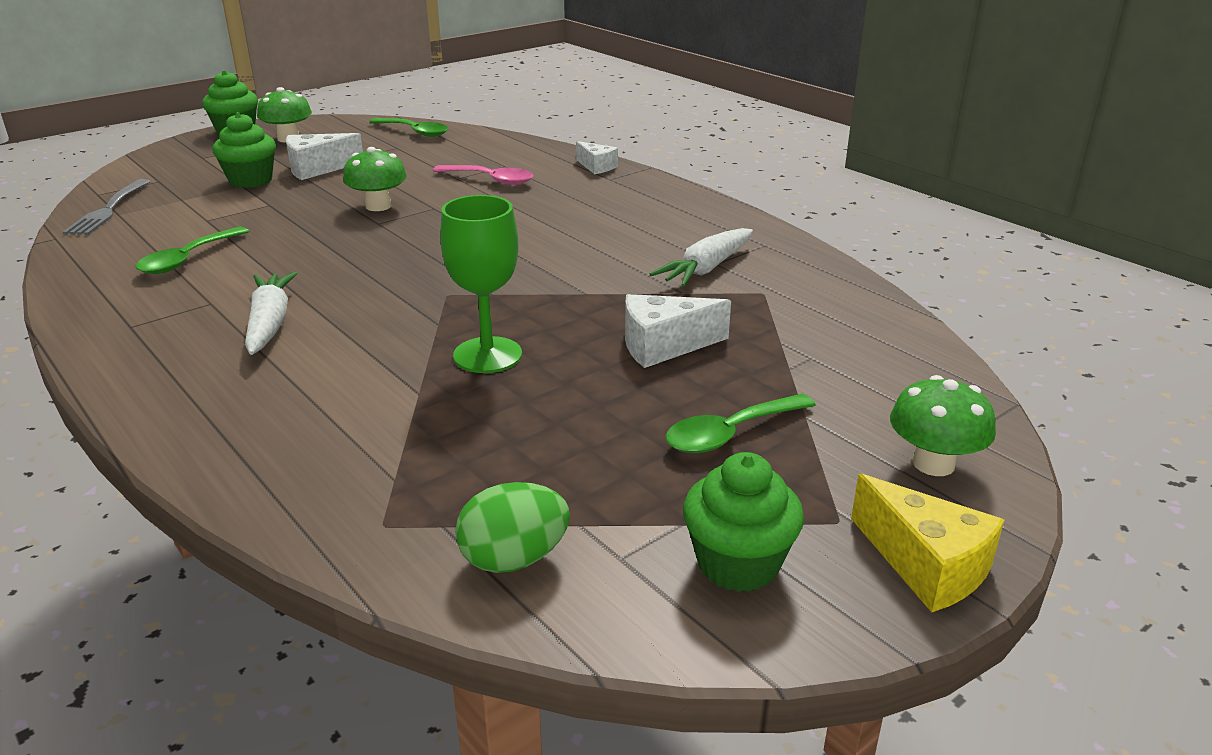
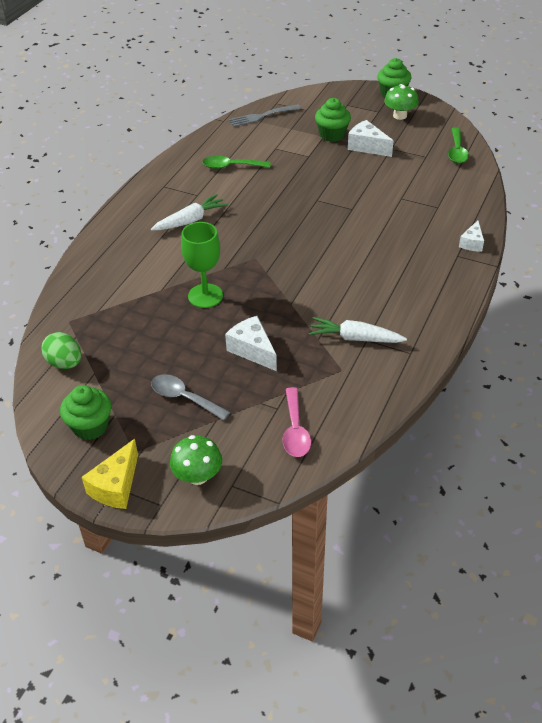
camera: 65 degrees right, 15 degrees up
green mushroom [343,147,407,211] -> none
pink spoon [433,165,533,185] -> pink spoon moved to [282,387,311,457]
green spoon [666,394,816,453] -> grey spoon [151,374,230,421]

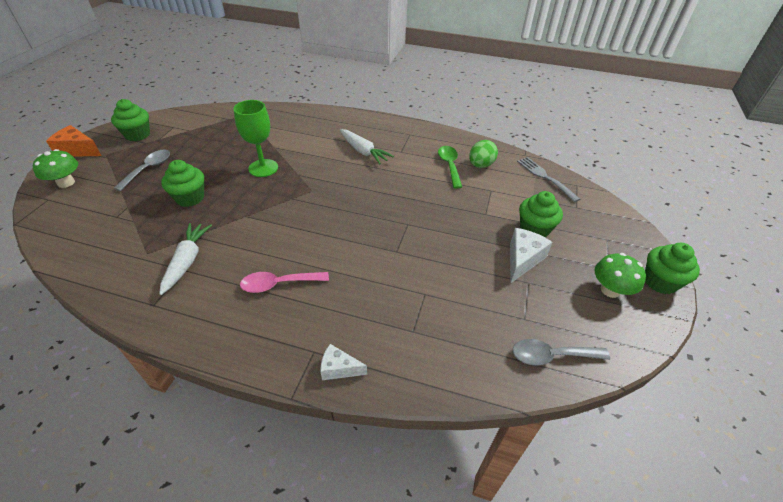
camera: 80 degrees right, 0 degrees up
green egg [41,332,81,369] -> green egg moved to [469,140,498,168]
yellow cheese [82,439,138,509] -> orange cheese [46,125,102,157]
white cheese [225,316,277,371] -> green cupcake [161,160,204,207]
pink spoon [282,387,311,457] -> pink spoon moved to [240,272,329,293]
green spoon [448,128,469,163] -> grey spoon [513,339,610,366]

